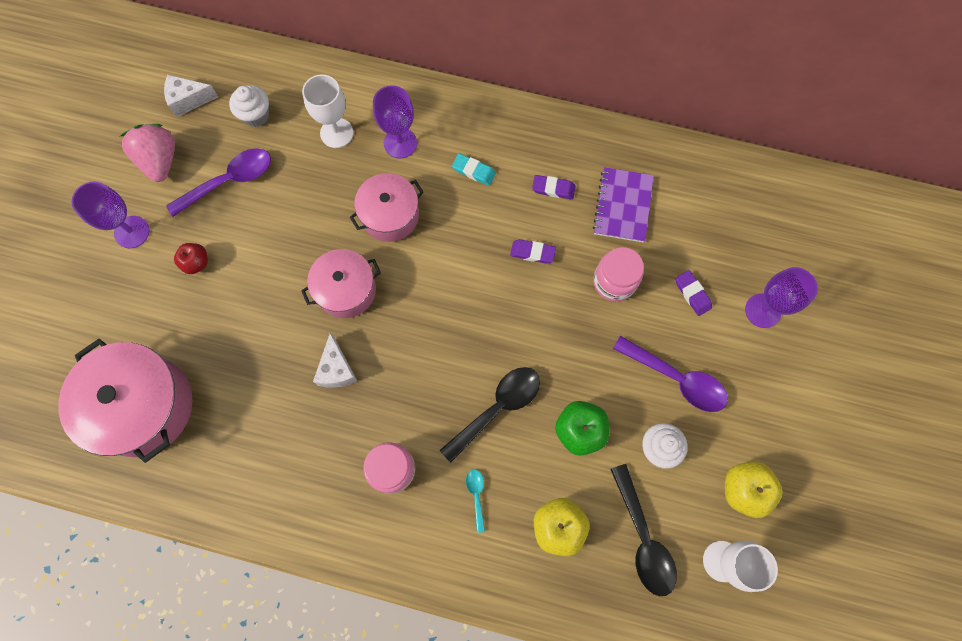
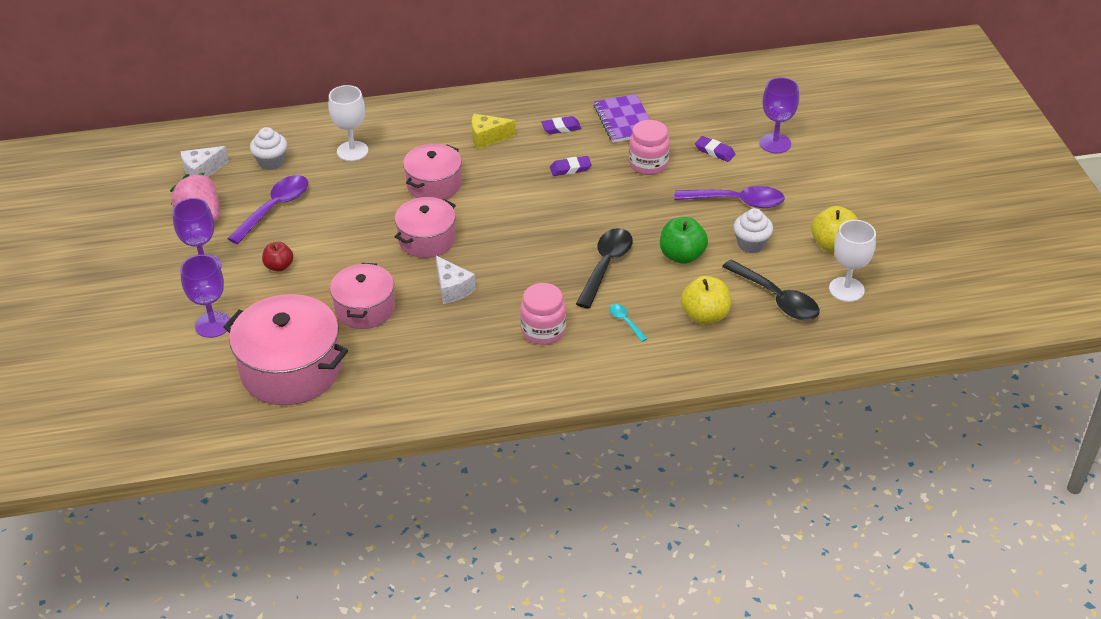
camera: 25 degrees left, 30 degrees down
purple goblet [373,85,417,158] -> purple goblet moved to [180,255,230,338]
turquoise eraser [452,153,496,186] -> yellow cheese [472,114,516,149]
none -> pink pot [330,263,395,329]

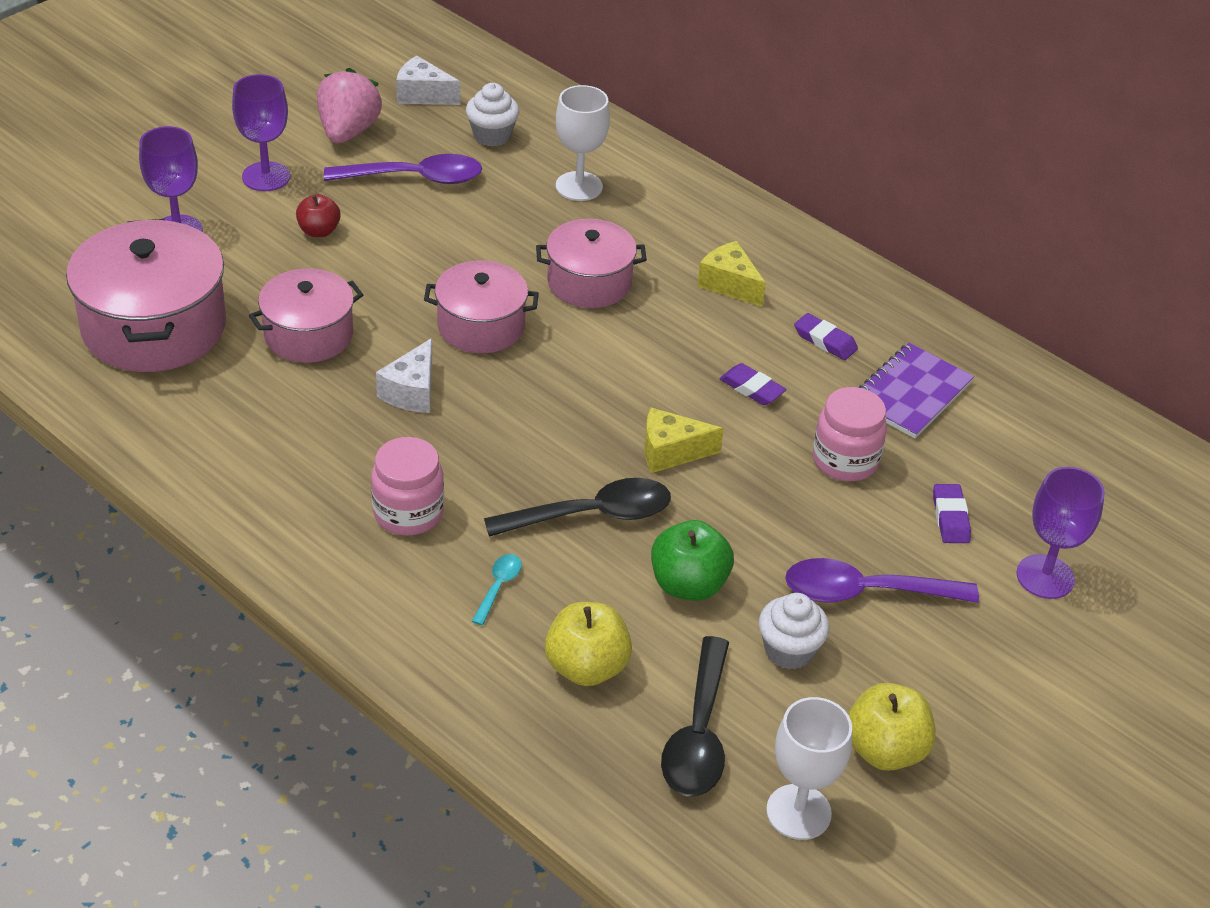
camera: 50 degrees right, 0 degrees up
purple spoon [675,186,785,208] -> purple spoon turned 120 degrees clockwise [785,558,979,603]
none -> yellow cheese [644,407,724,473]

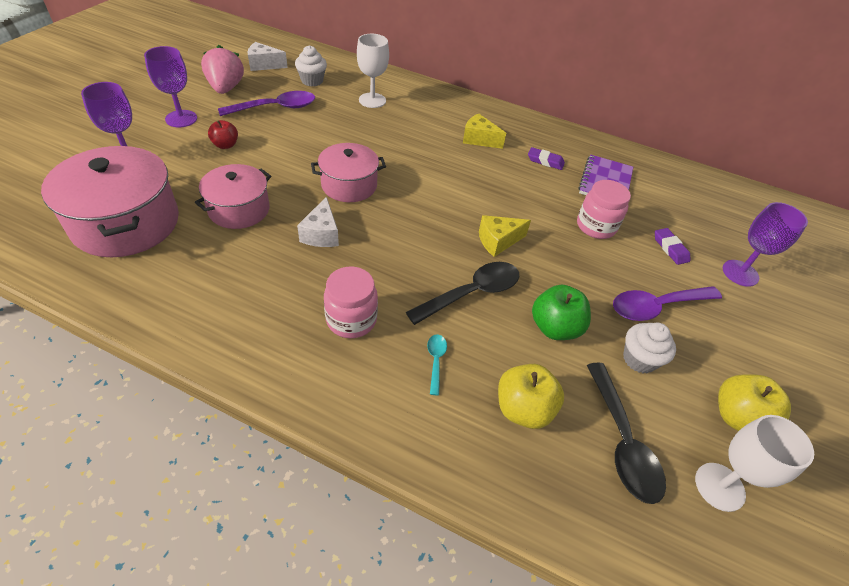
camera: 20 degrees left, 5 degrees up
pink pot [536,219,647,308] -> none
purple eraser [719,363,786,405] -> none

